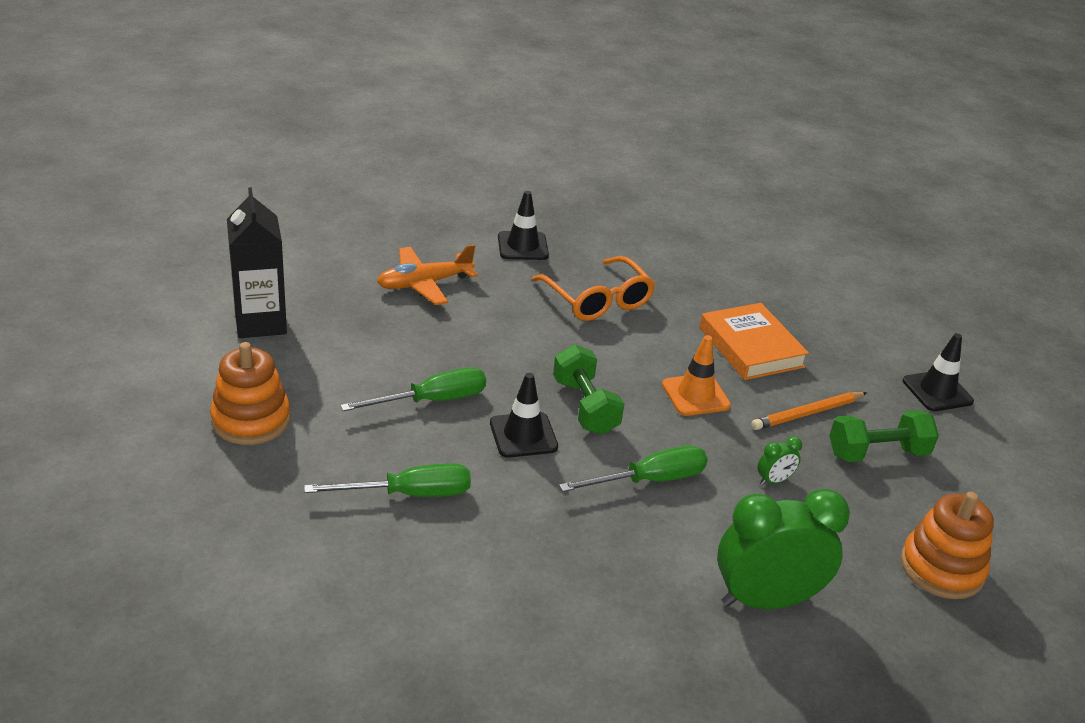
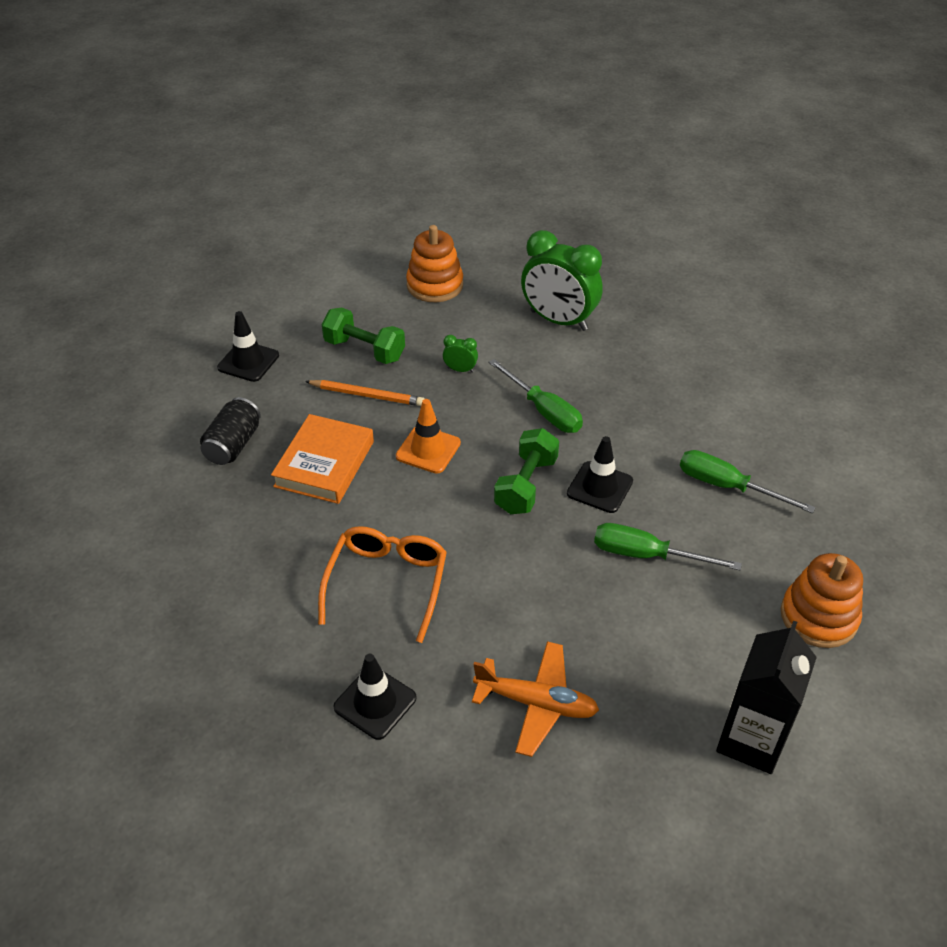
camera: 135 degrees left, 10 degrees up
green screwdriver [559,446,708,492] -> green screwdriver turned 150 degrees counterclockwise [489,359,583,433]
none -> black can [200,397,261,465]

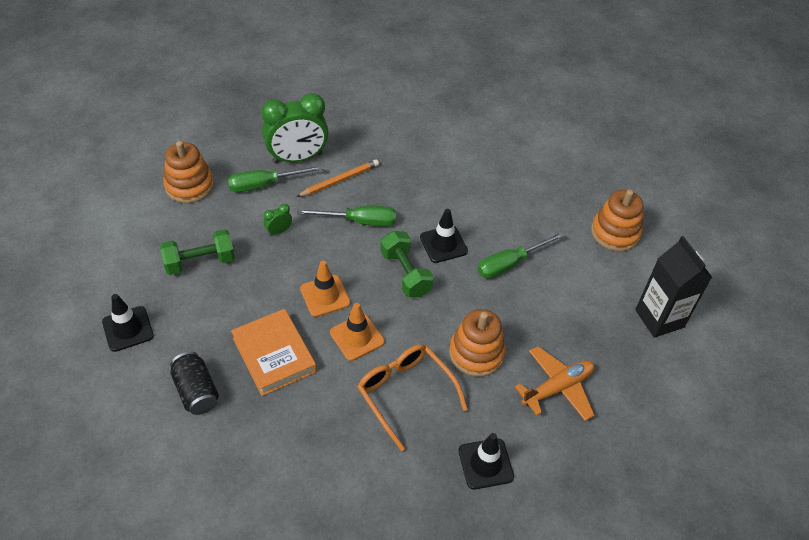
camera: 50 degrees left, 5 degrees up
orange pencil [305,380,425,406] -> orange pencil moved to [296,159,379,197]
green screwdriver [680,450,816,514] -> green screwdriver moved to [228,165,324,192]
none -> orange traffic cone [330,303,385,361]
none -> orange stacking toy [449,309,506,377]

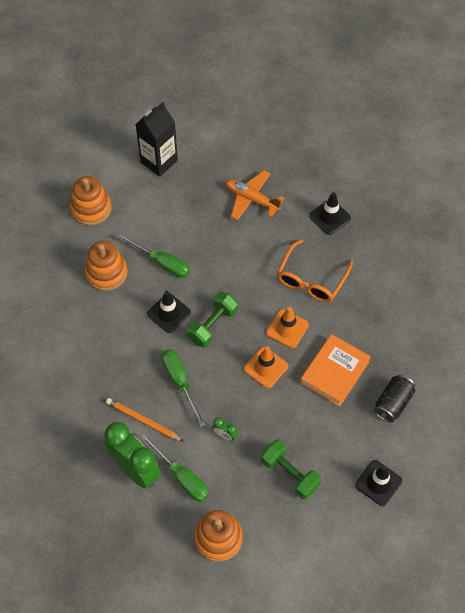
camera: 115 degrees left, 10 degrees up
orange stacking toy [449,309,506,377] -> orange stacking toy moved to [85,241,128,291]

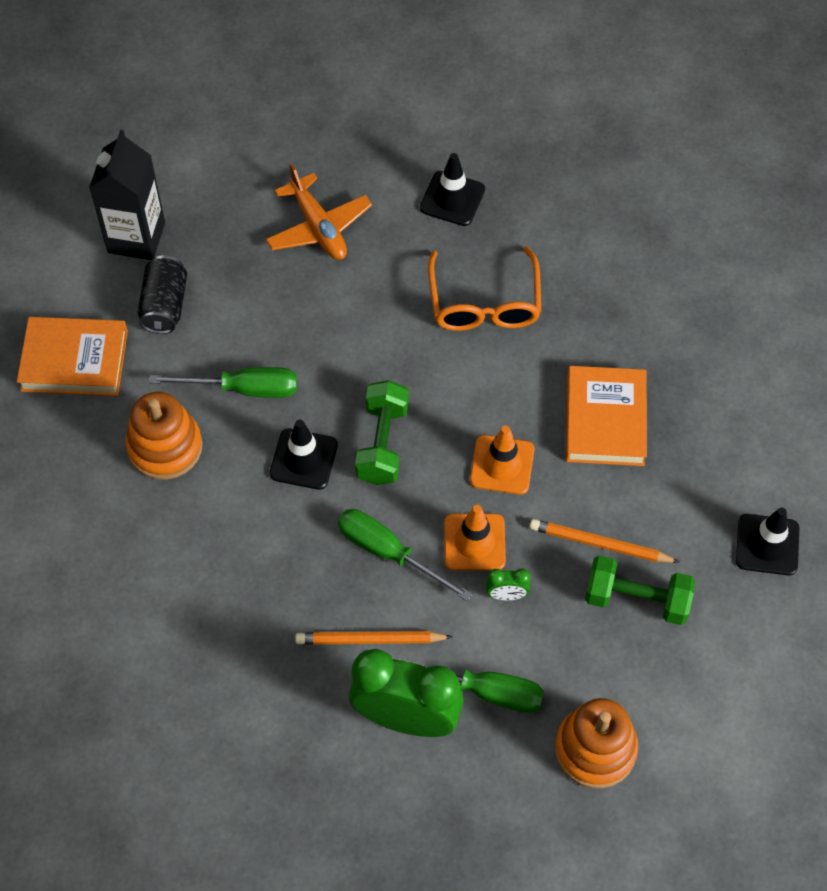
camera: 30 degrees left, 0 degrees up
orange stacking toy [70,176,112,226] -> orange book [17,317,128,396]
orange plane [226,170,285,220] -> orange plane turned 120 degrees counterclockwise [266,164,372,260]
orange traffic cone [266,307,309,348] -> orange traffic cone moved to [444,505,506,570]
black can [374,374,415,423] -> black can moved to [137,255,187,334]
none -> orange pencil [530,519,679,563]

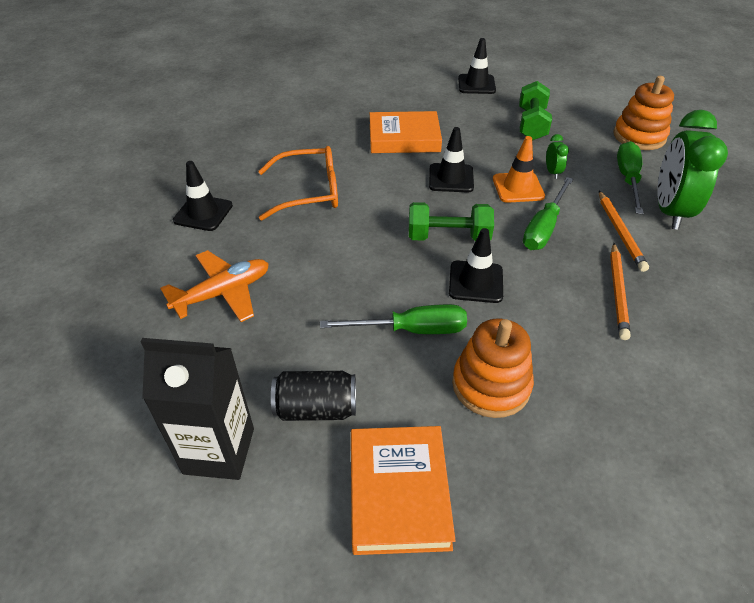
camera: 95 degrees left, 15 degrees down
green screwdriver [149,367,297,398] -> green screwdriver turned 90 degrees clockwise [320,304,467,334]
orange traffic cone [470,425,535,495] -> black traffic cone [429,127,474,192]
orange pencil [530,519,679,563] -> orange pencil moved to [610,243,631,340]

